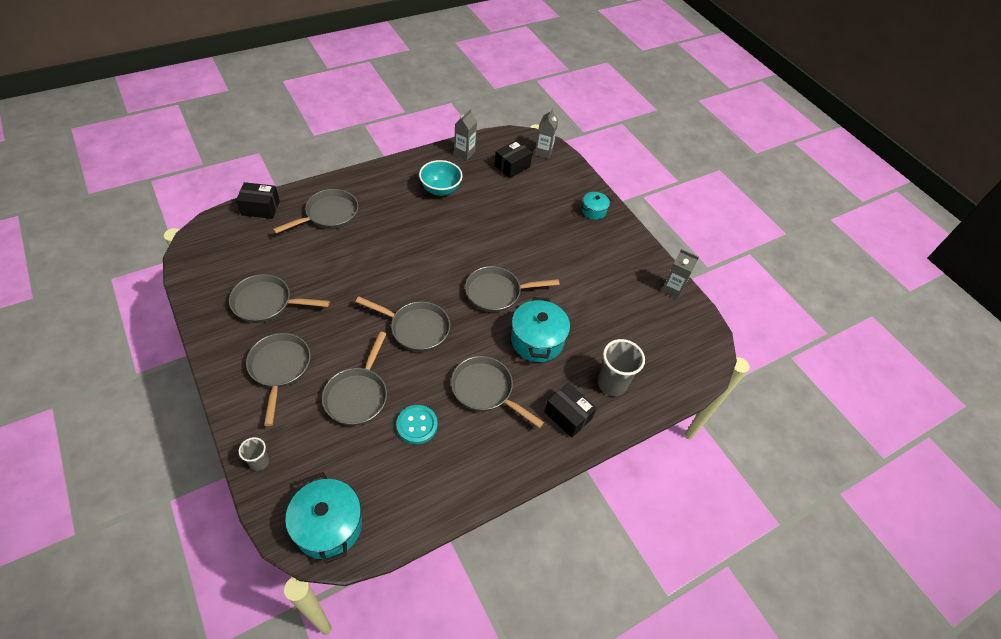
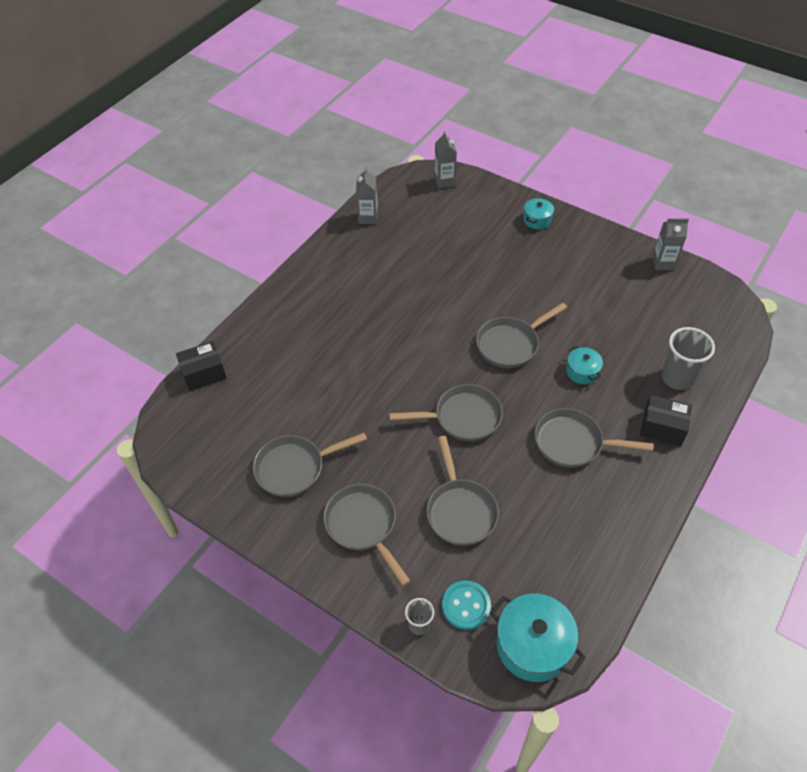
camera: 20 degrees left, 0 degrees up
grey pan [273,189,358,234] -> none
turquoise button [396,405,438,444] -> turquoise button moved to [442,581,491,630]
turquoise bowl [419,160,463,196] -> none
black box [494,140,532,178] -> none
turquoise pot [511,297,570,362] -> turquoise pot [566,346,603,384], size x0.55

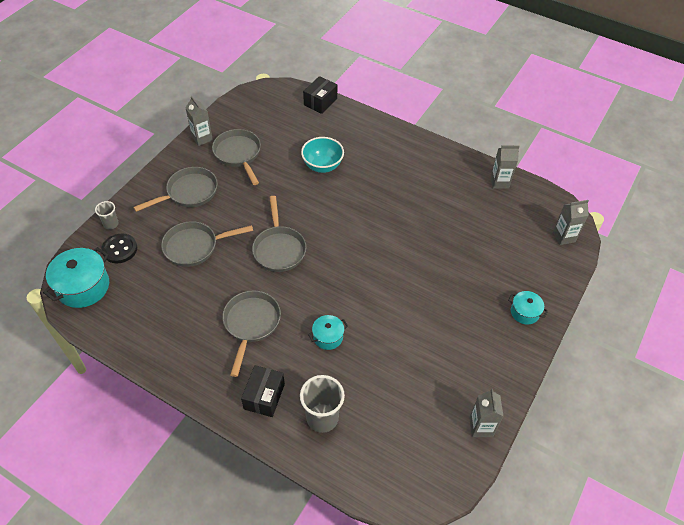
camera: 85 degrees right, 0 degrees up
black box [176,341,227,391] -> black box turned 60 degrees clockwise [303,76,337,114]
turquoise button [442,581,491,630] -> black button [101,233,137,263]
grey pan [476,302,567,368] -> none
none -> grey carton [186,96,213,146]
none -> turquoise bowl [301,137,344,173]

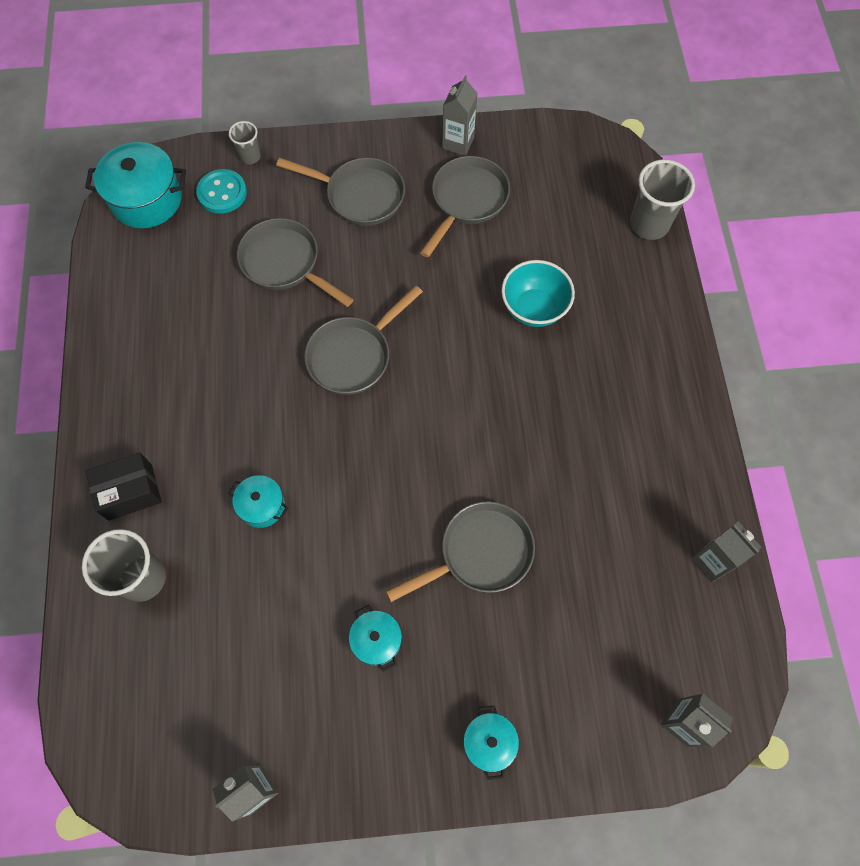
camera: 55 degrees right, 15 degrees up
black button [101,233,137,263] -> turquoise button [196,169,247,214]
grey pan [222,290,281,377] -> grey pan moved to [386,502,535,602]
black box [303,76,337,114] -> grey cup [630,160,695,240]
none -> turquoise pot [349,605,402,672]

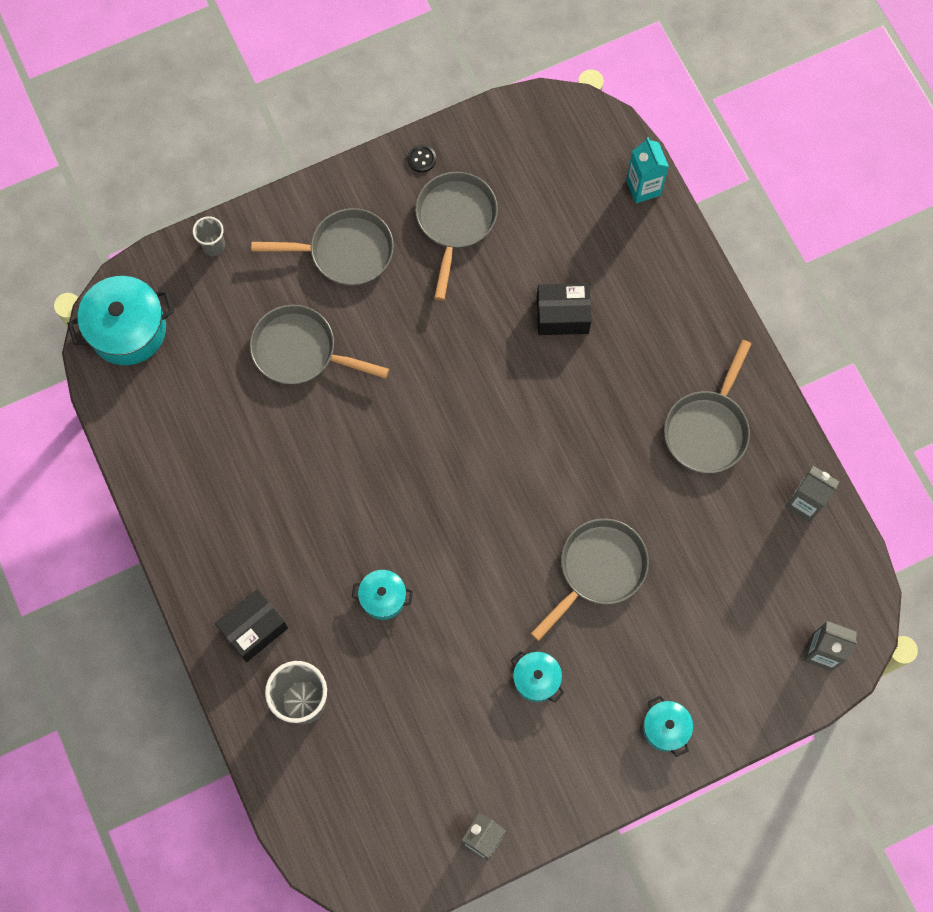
camera: 20 degrees left, 5 degrees up
turquoise button [196,169,247,214] -> none
grey pan [304,285,423,395] -> grey pan moved to [664,340,751,473]
grey carton [442,75,478,156] -> black button [407,145,436,172]
turquoise bowl [501,260,575,327] -> black box [537,283,591,335]
grey cup [630,160,695,240] -> turquoise carton [626,137,669,203]

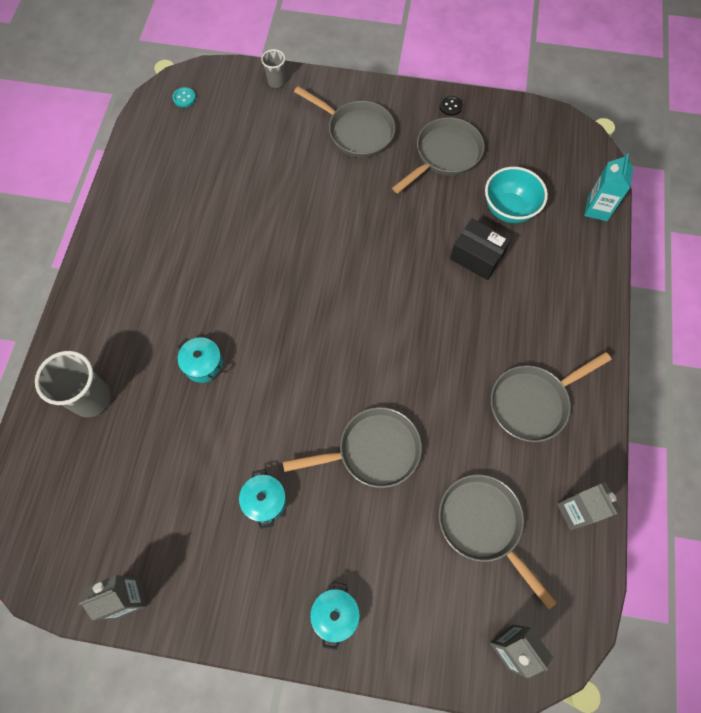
camera: 35 degrees right, 5 degrees down
turquoise pot [67,276,174,365] -> turquoise button [172,87,196,107]
black box [215,589,288,662] -> none
grey pan [250,305,389,385] -> grey pan moved to [439,474,557,610]
none -> turquoise bowl [485,167,548,223]

